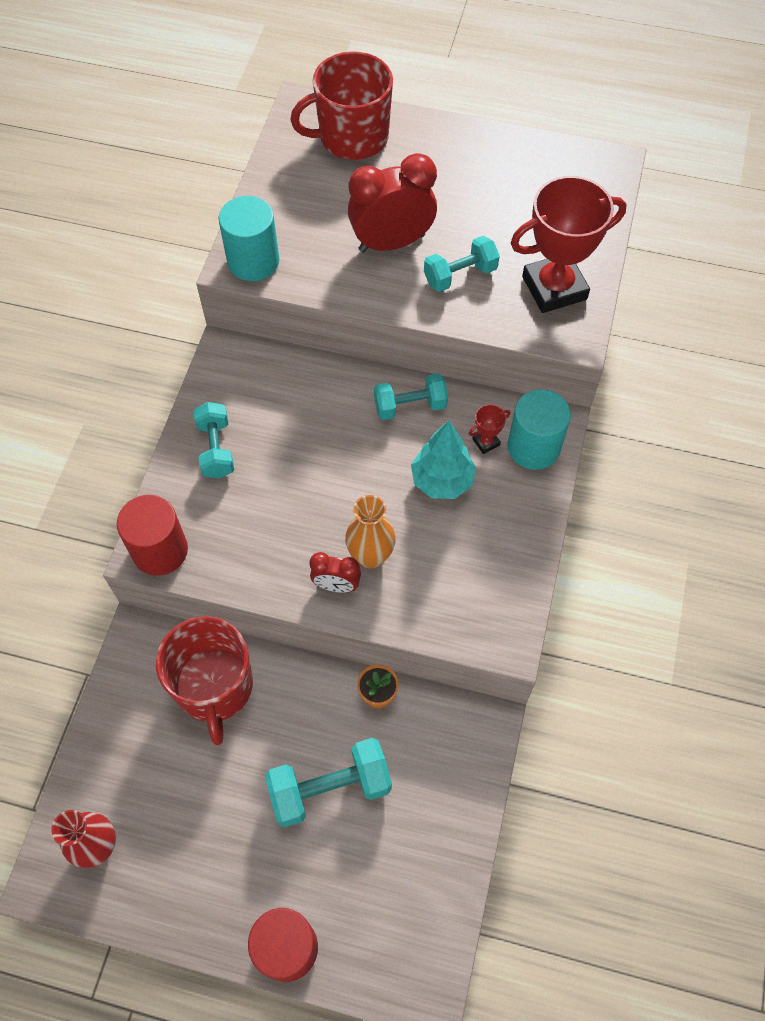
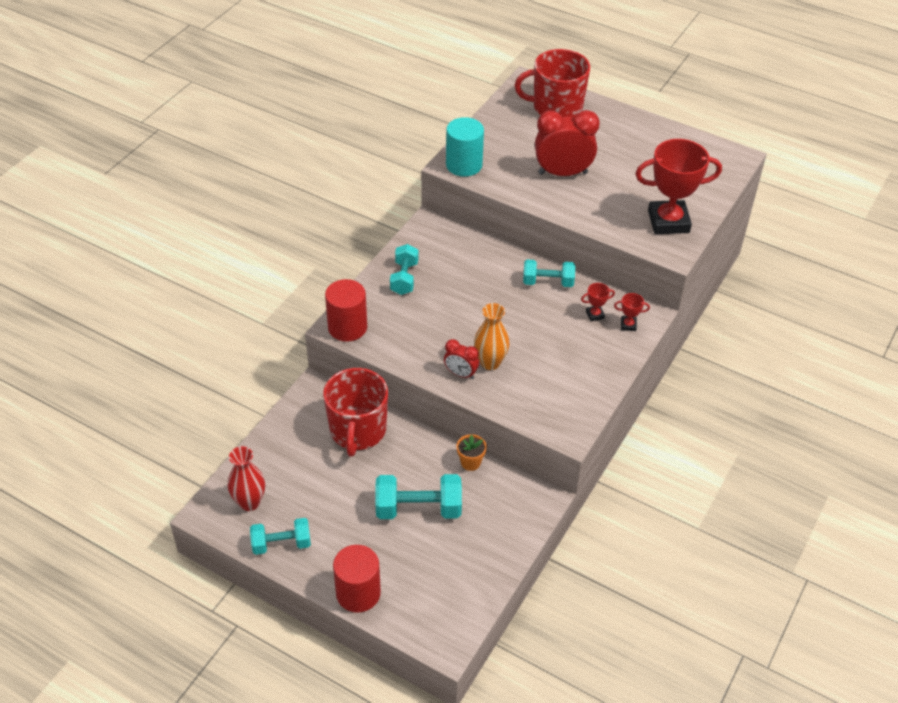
camera: 15 degrees right, 15 degrees down
turquoise tree [411,421,476,499] -> none
turquoise dumbbell [424,236,500,292] -> turquoise dumbbell moved to [250,518,311,555]
turquoise cylinder [508,389,571,470] -> red trophy [614,293,650,331]

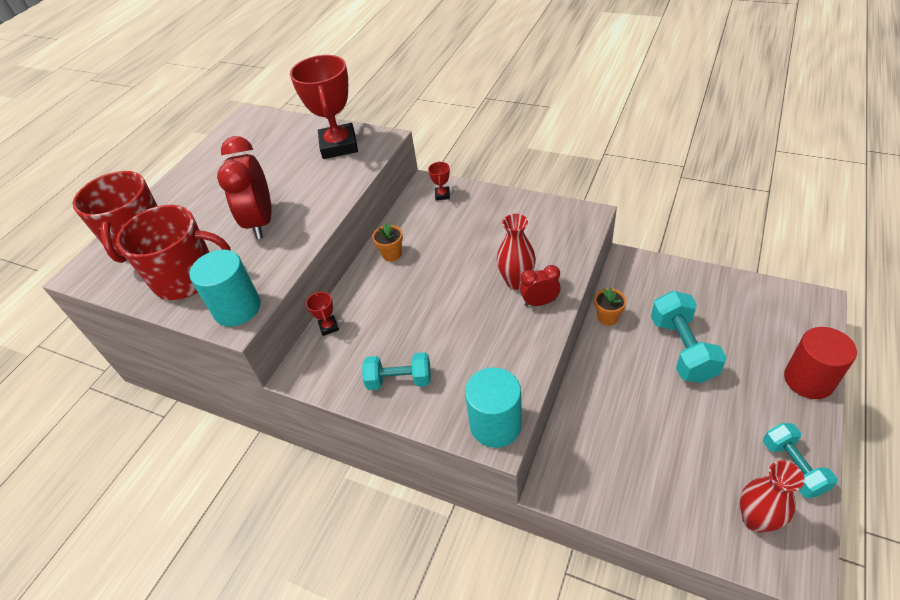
camera: 90 degrees left, 0 degrees up
red mug [323,368,388,457] -> red mug moved to [116,205,231,300]
red cylinder [325,279,367,342] -> turquoise cylinder [465,367,522,448]
red clock [444,339,479,379] -> red clock turned 120 degrees counterclockwise [520,265,561,306]
orange vase [474,303,510,370] -> red vase [497,214,536,290]
turquoise dumbbell [523,260,575,287] -> orange flower pot [372,223,403,262]
red trophy [581,283,615,321] -> red trophy moved to [306,292,339,336]

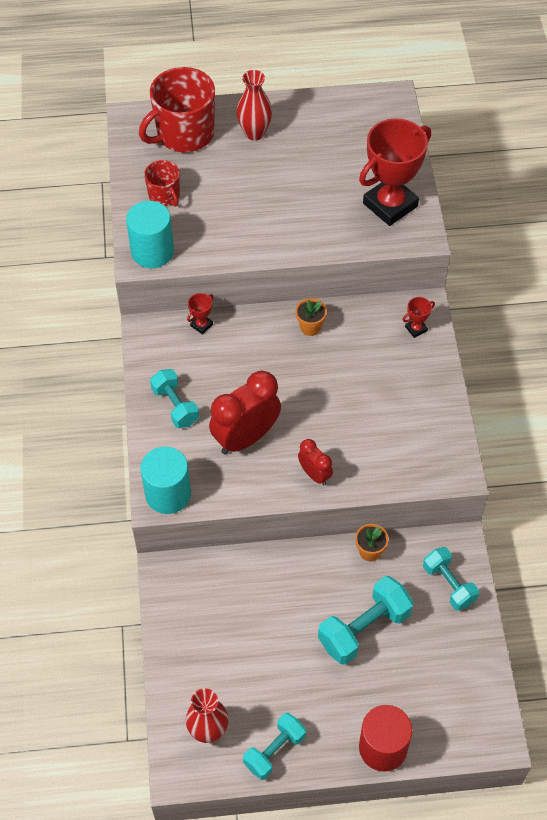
camera: 55 degrees right, 10 degrees up
red mug [116,205,231,300] -> red mug [144,160,180,207], size x0.53
red clock [217,136,272,239] -> red clock moved to [209,371,281,455]
red vase [497,214,536,290] -> red vase moved to [236,70,272,141]
none -> turquoise dumbbell [423,547,479,611]

